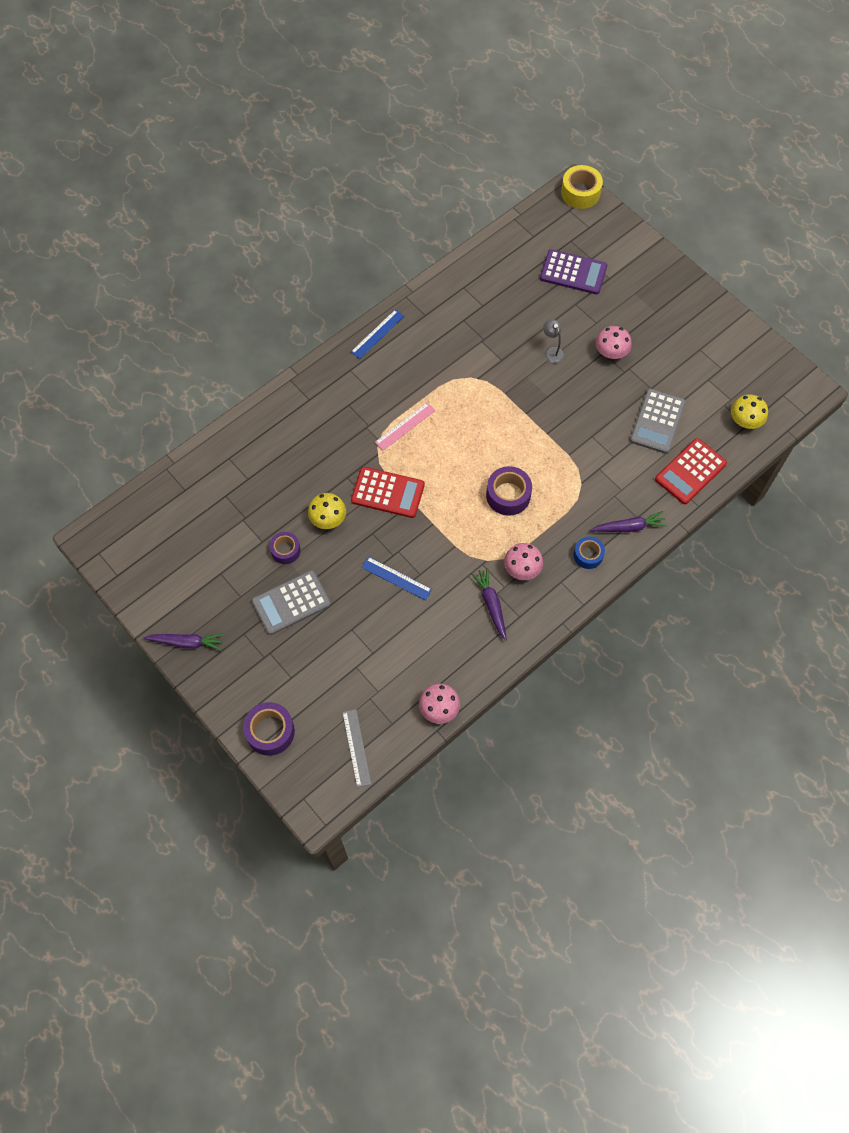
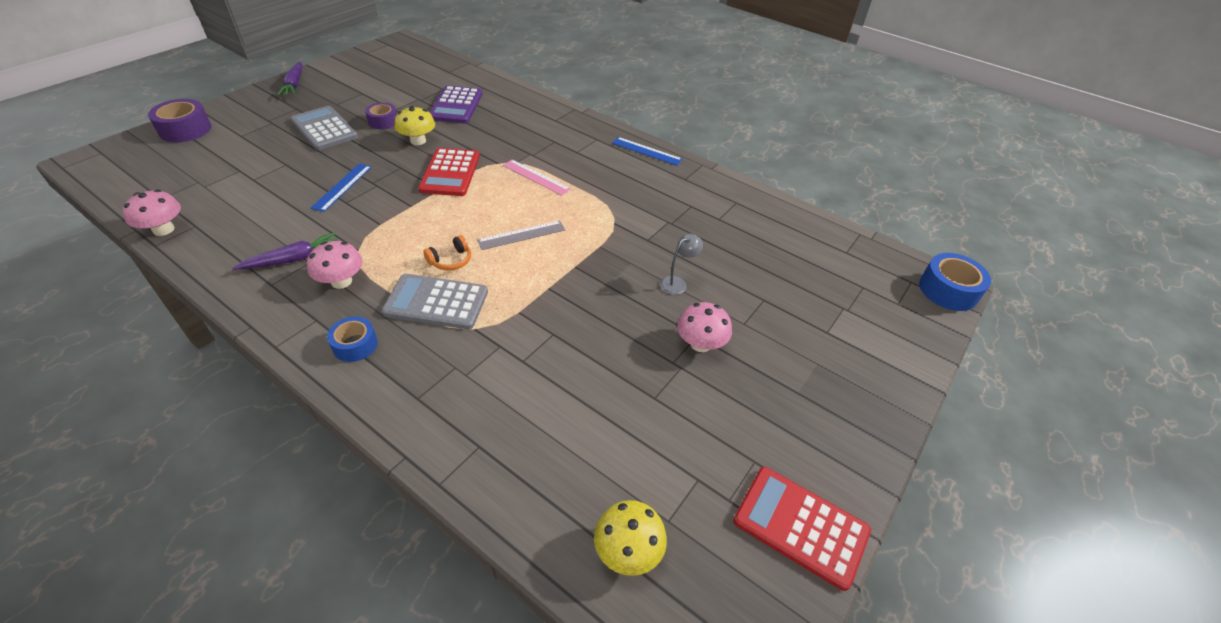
camera: 75 degrees right, 20 degrees down
grey ruler [342,709,371,787] -> grey ruler moved to [477,220,565,250]
purple tape [486,466,532,516] -> orange headphones [423,235,471,271]
purple calculator [540,249,607,294] -> purple calculator moved to [429,85,482,123]
yellow tape [561,165,603,209] -> blue tape [919,253,991,311]
purple carrot [590,511,667,532] -> none
grey calculator [630,389,686,454] -> grey calculator moved to [382,274,488,329]
red calculator [655,438,727,504] -> red calculator moved to [733,467,871,591]

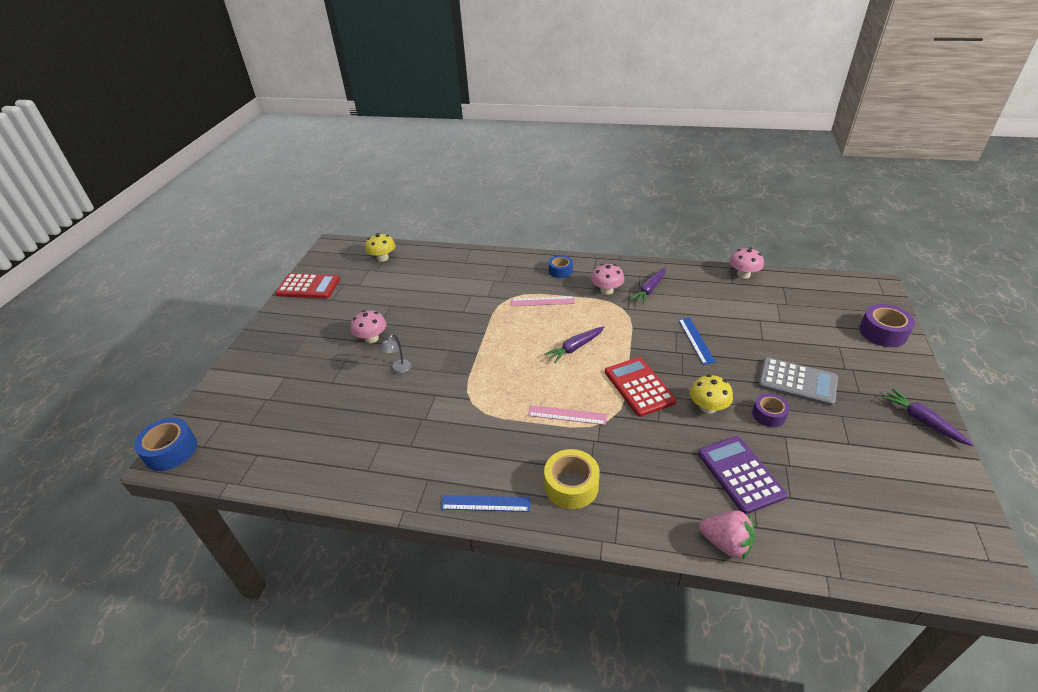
camera: 160 degrees right, 5 degrees down
grey calculator [382,274,488,329] -> pink ruler [511,296,575,306]
orange headphones [423,235,471,271] -> none
grey ruler [477,220,565,250] -> none
none -> purple carrot [544,326,604,363]
none -> yellow tape [544,449,600,509]
none -> pink strawberry [699,511,755,559]

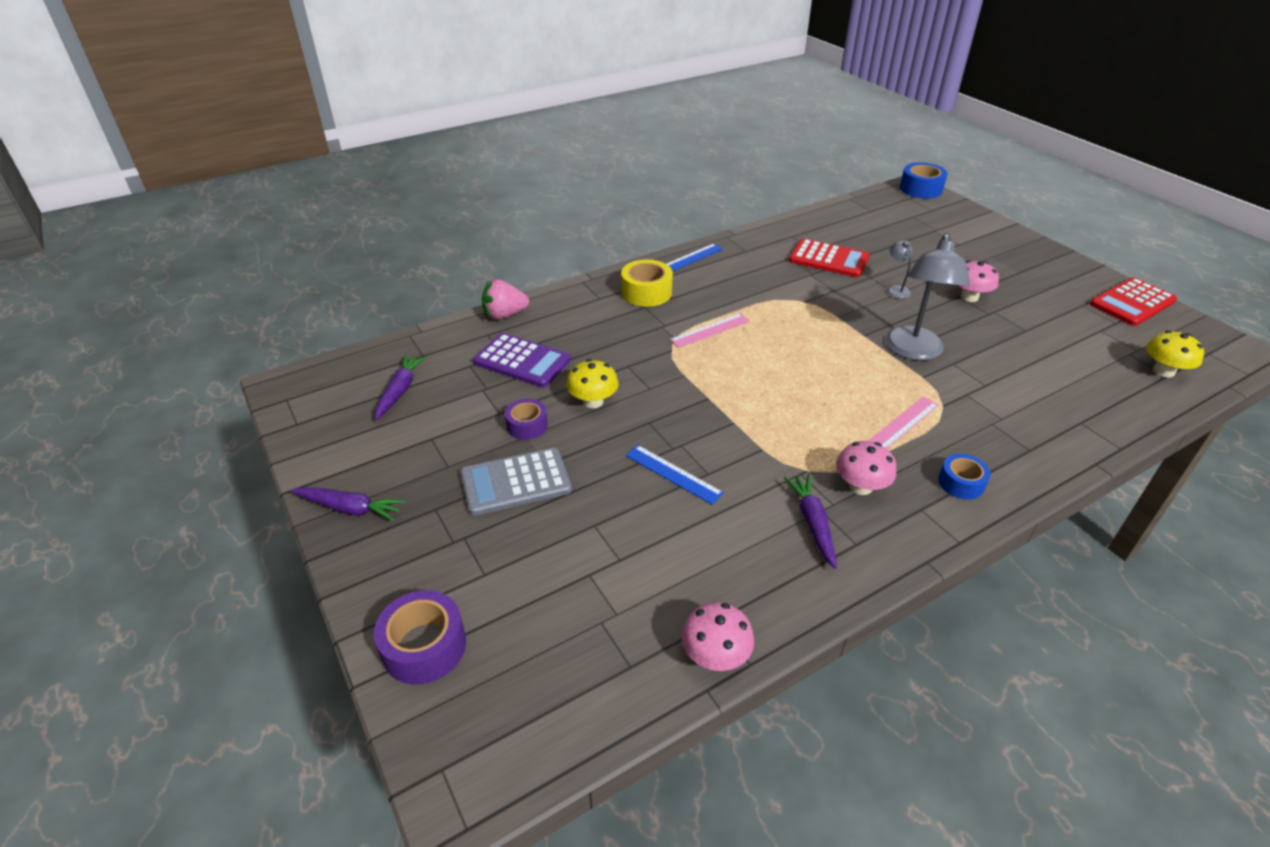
camera: 135 degrees right, 0 degrees up
purple carrot [544,326,604,363] -> purple carrot moved to [375,354,426,420]
red calculator [605,357,676,417] -> red calculator moved to [789,239,870,277]
none -> grey lamp [885,233,970,361]

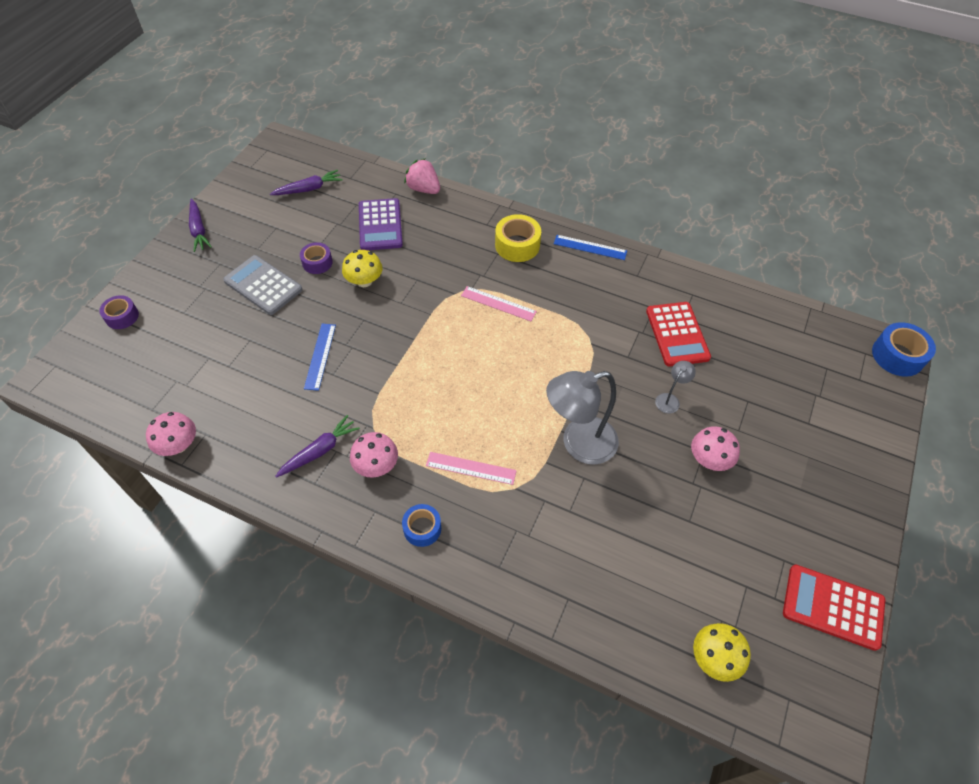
camera: 55 degrees right, 15 degrees up
purple tape [374,590,466,684] -> purple tape [99,295,139,329], size x0.65

